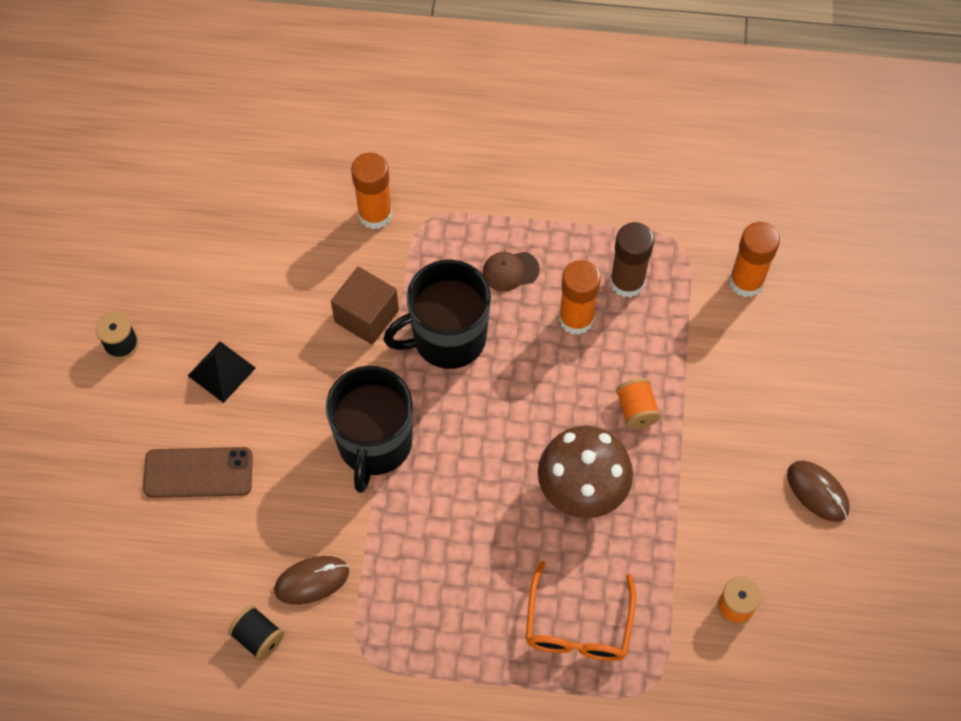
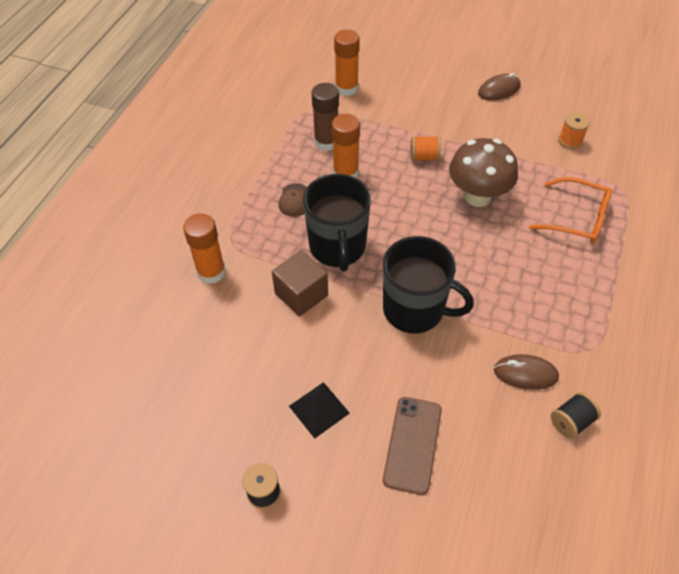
camera: 75 degrees left, 10 degrees down
brown mouse [274,556,349,605] -> brown mouse turned 75 degrees counterclockwise [494,354,559,390]

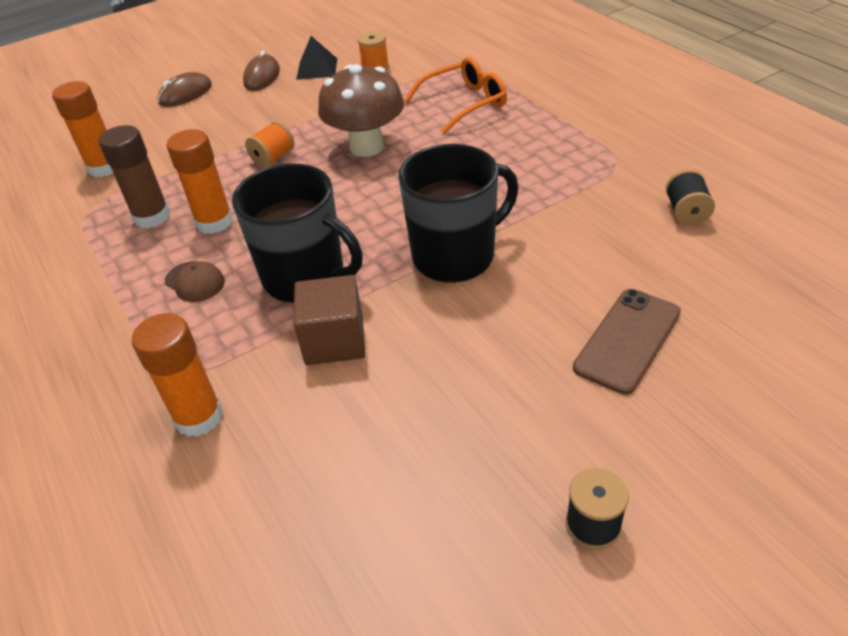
camera: 50 degrees left, 10 degrees down
black pyramid [289,382,350,439] -> black pyramid moved to [296,36,337,80]
brown phone [383,397,442,495] -> brown phone turned 75 degrees clockwise [573,289,681,395]
brown mouse [494,354,559,390] -> brown mouse moved to [157,72,212,107]

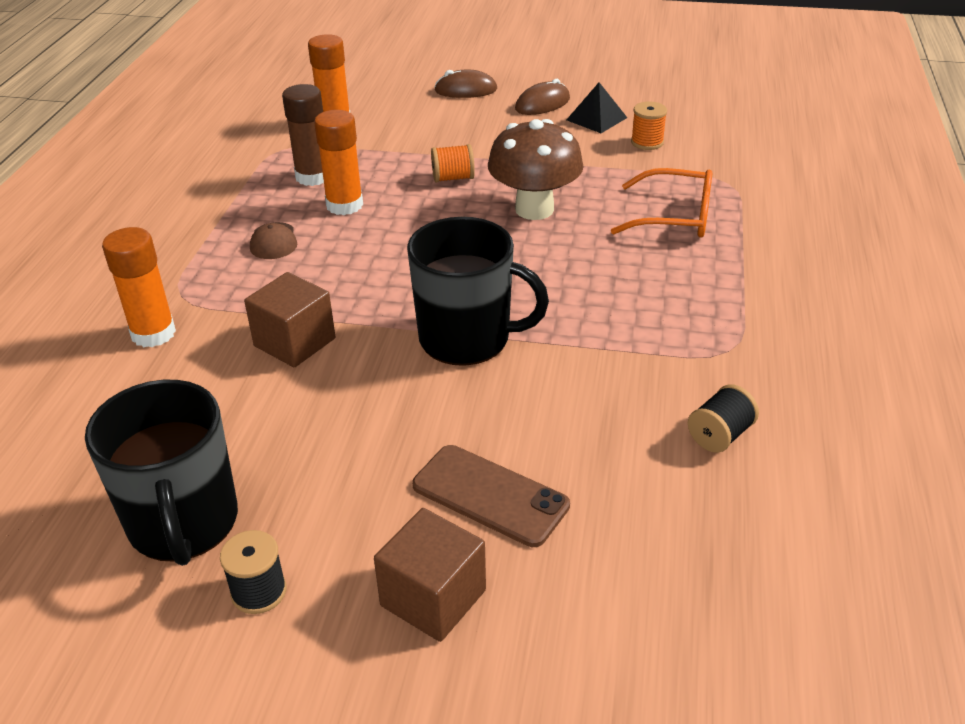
camera: 40 degrees right, 5 degrees down
black mug [232,163,363,303] -> black mug moved to [85,380,238,566]
brown phone [573,289,681,395] -> brown phone turned 45 degrees clockwise [412,445,570,547]
none -> brown cube [374,508,486,642]

